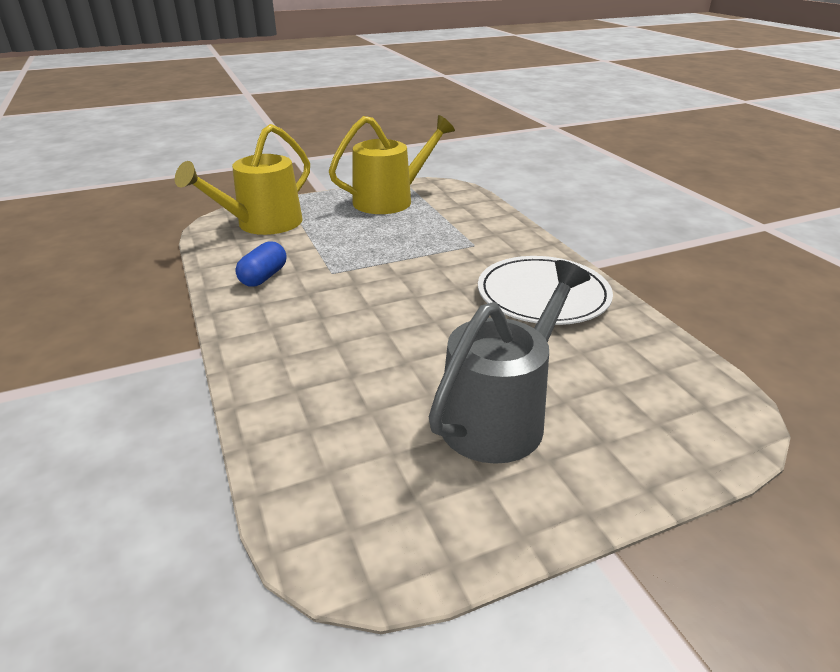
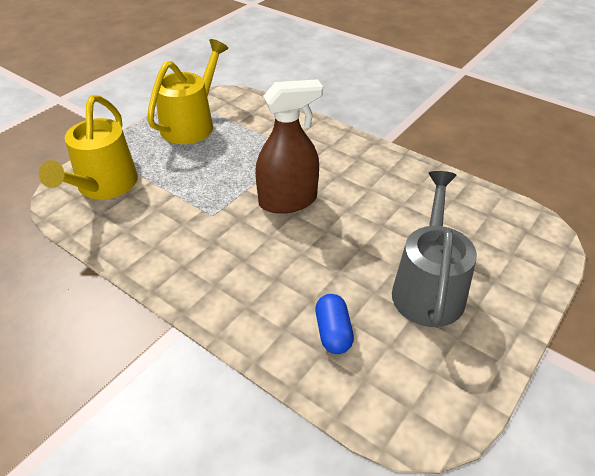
camera: 30 degrees left, 10 degrees up
blue capsule [235,241,287,287] -> blue capsule moved to [315,294,354,354]
white plate [478,256,613,325] -> none
none -> brown spray bottle [255,79,323,214]

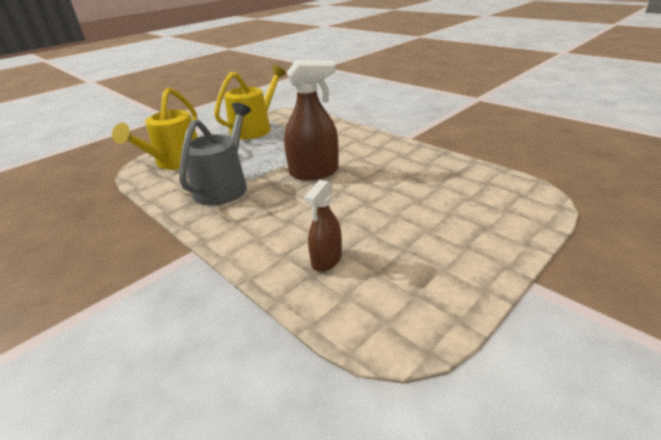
camera: 10 degrees right, 10 degrees down
blue capsule [315,294,354,354] -> brown spray bottle [304,180,342,272]
grey watering can [392,171,477,327] -> grey watering can moved to [179,103,251,206]

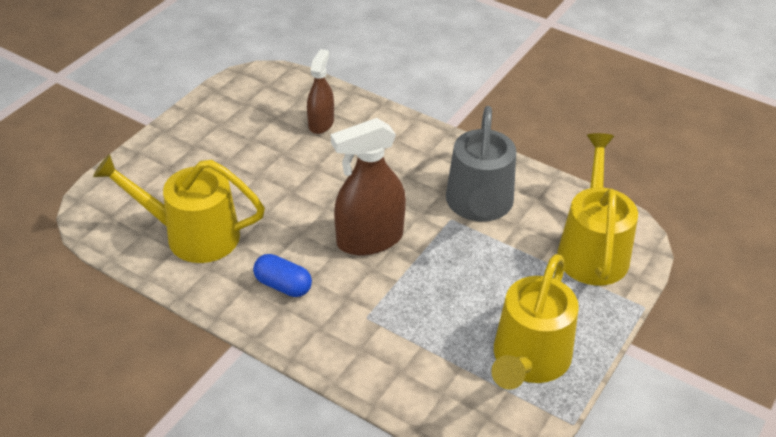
camera: 165 degrees right, 10 degrees up
none -> yellow watering can [93,154,265,263]
none -> blue capsule [253,254,312,297]

